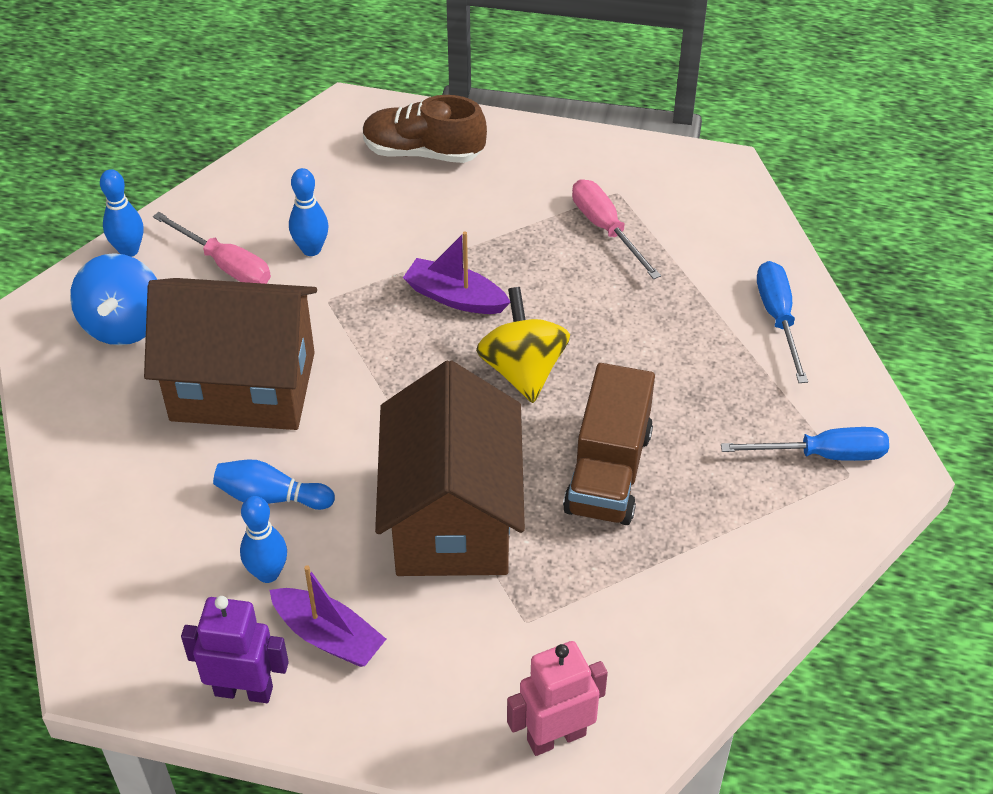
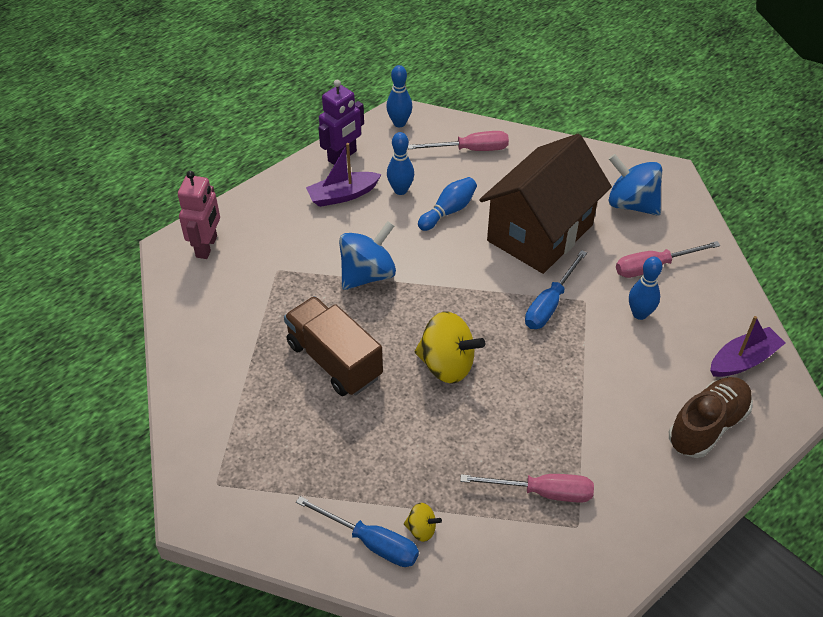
camera: 125 degrees right, 0 degrees up
blue bowling pin [100,169,143,257] -> blue bowling pin moved to [386,65,412,127]
brown house [375,360,525,576] -> blue spinning top [339,221,396,290]
purple boat [403,231,510,314] -> purple boat moved to [710,316,785,377]
blue screwdriver [721,427,889,461] -> blue screwdriver moved to [525,250,587,329]
none -> yellow spinning top [404,503,442,542]
none -> pink screwdriver [408,131,509,151]

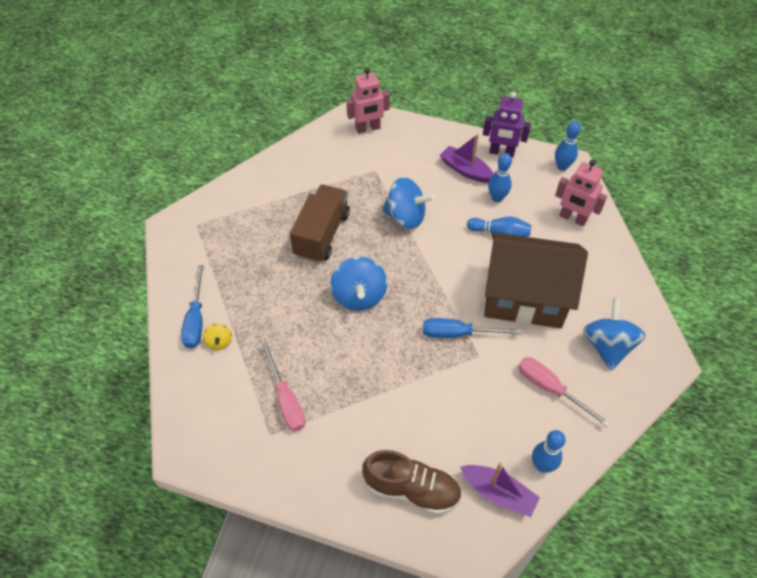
camera: 60 degrees right, 5 degrees up
pink screwdriver [408,131,509,151] -> pink robot [555,160,607,226]
yellow spinning top [415,311,485,384] -> blue spinning top [330,257,387,311]
blue bowling pin [629,257,662,320] -> blue bowling pin moved to [532,430,566,473]

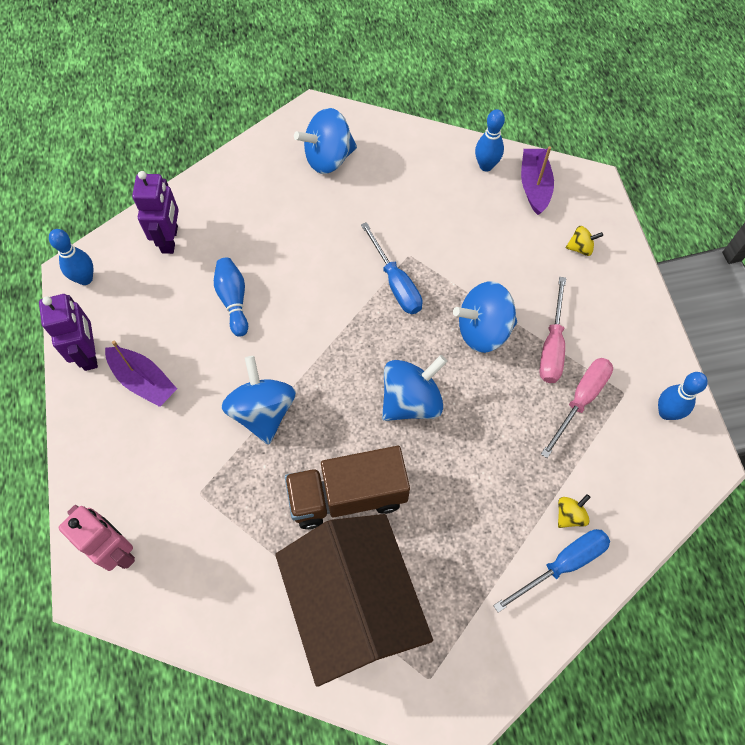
camera: 120 degrees left, 10 degrees up
brown shoe [362,450,462,515] -> yellow spinning top [566,226,603,256]
purple boat [440,134,494,183] -> purple boat turned 60 degrees counterclockwise [105,341,177,407]
brown house [484,232,588,328] -> brown house moved to [275,514,433,687]
blue bowling pin [488,153,512,202] -> blue bowling pin moved to [658,372,708,420]
pink screwdriver [518,357,611,427] -> pink screwdriver moved to [539,277,566,383]
pink robot [555,160,607,226] -> purple robot [132,171,179,254]
none -> blue spinning top [453,281,517,353]

